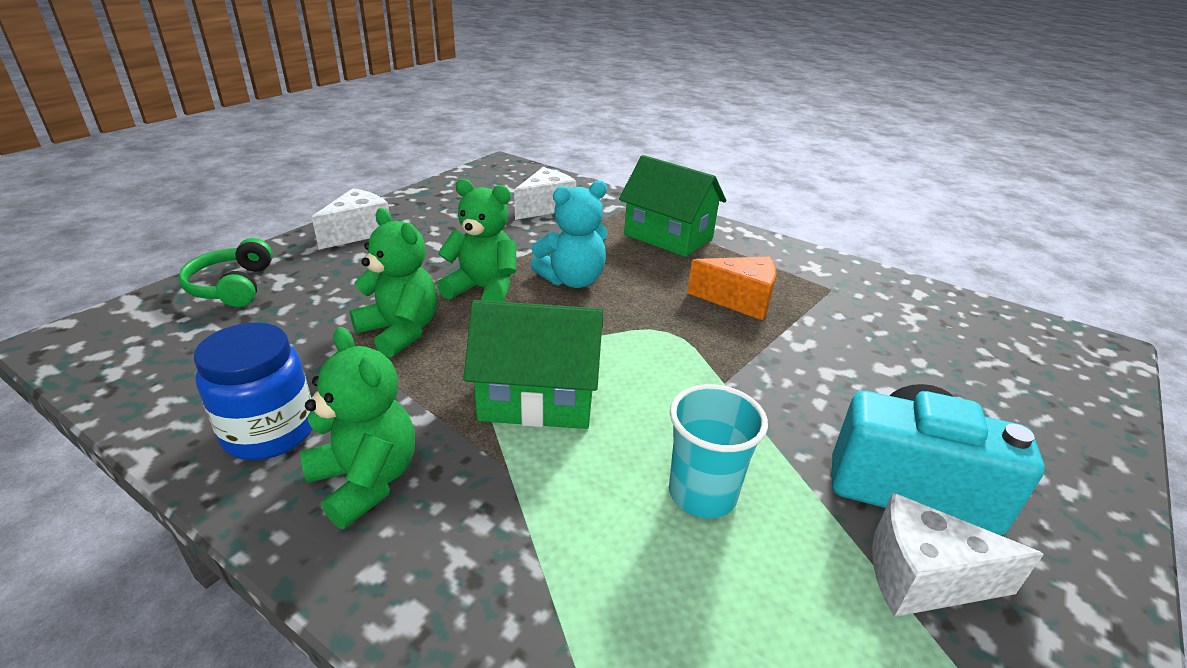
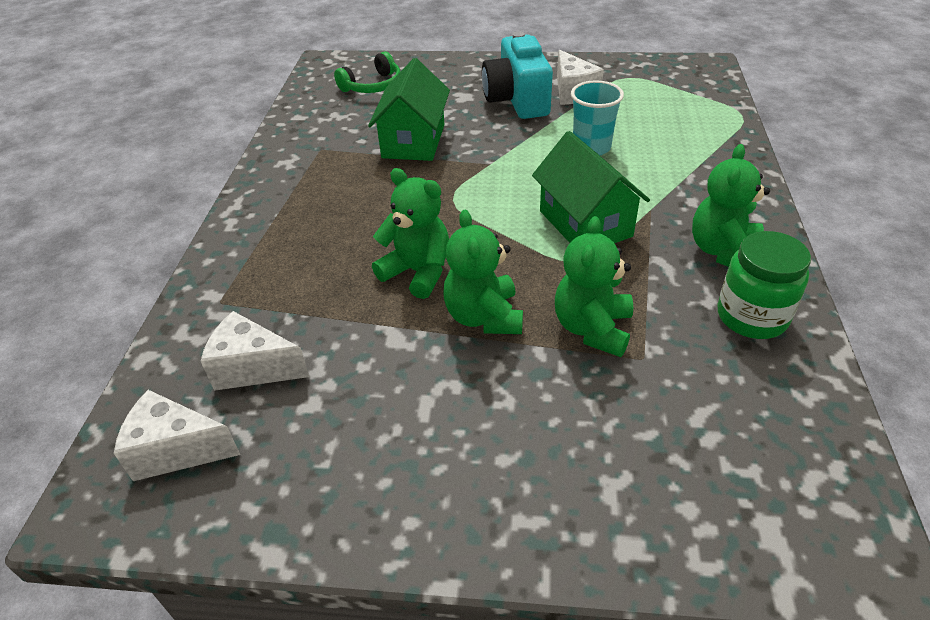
camera: 115 degrees left, 10 degrees up
green headphones [178,238,273,307] -> green headphones moved to [334,51,401,93]
blue jar [194,322,313,460] -> green jar [717,231,811,339]
white cheese [312,188,389,250] -> white cheese moved to [114,390,240,481]
turquoise teddy bear [531,180,608,288] -> green teddy bear [372,168,449,299]
green house [619,155,726,257] -> green house moved to [368,58,450,161]
orange cheese [687,257,776,320] -> none

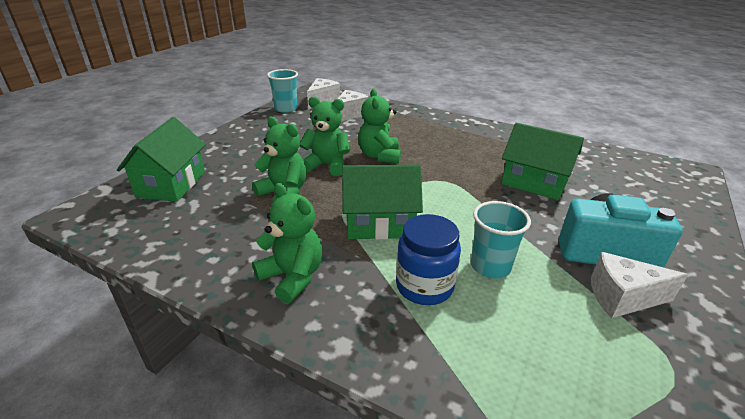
camera: 110 degrees right, 10 degrees down
green headphones [334,51,401,93] -> none
green teddy bear [372,168,449,299] -> green teddy bear turned 120 degrees clockwise [358,88,401,163]
green jar [717,231,811,339] -> none
none -> green house [117,117,206,202]
none -> turquoise cup [267,69,298,113]
none -> blue jar [396,214,461,305]

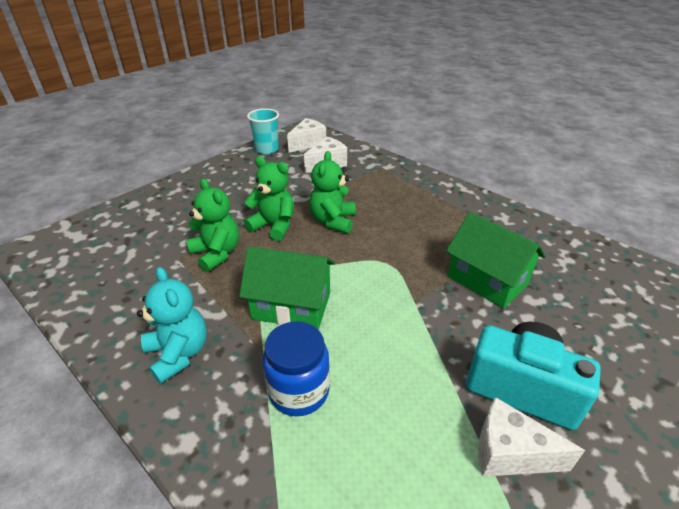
camera: 15 degrees right, 5 degrees up
green house [117,117,206,202] -> none
green teddy bear [252,183,322,304] -> turquoise teddy bear [137,267,207,384]
turquoise cup [471,201,531,279] -> none

